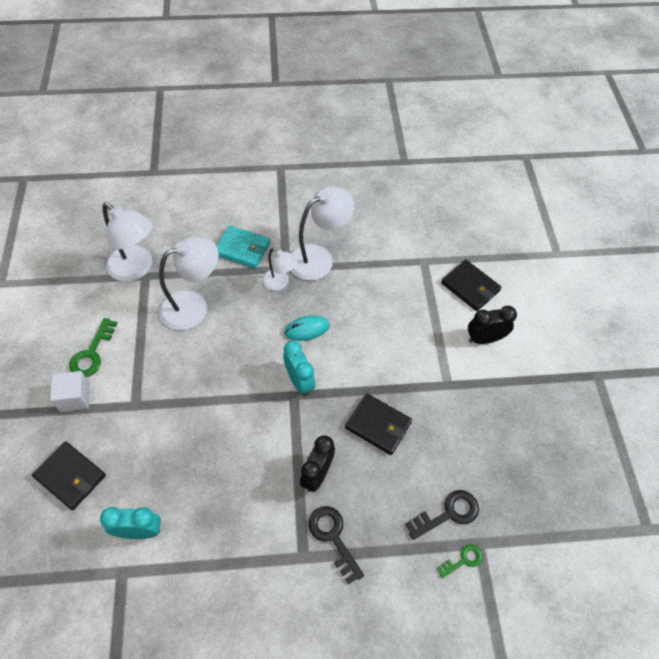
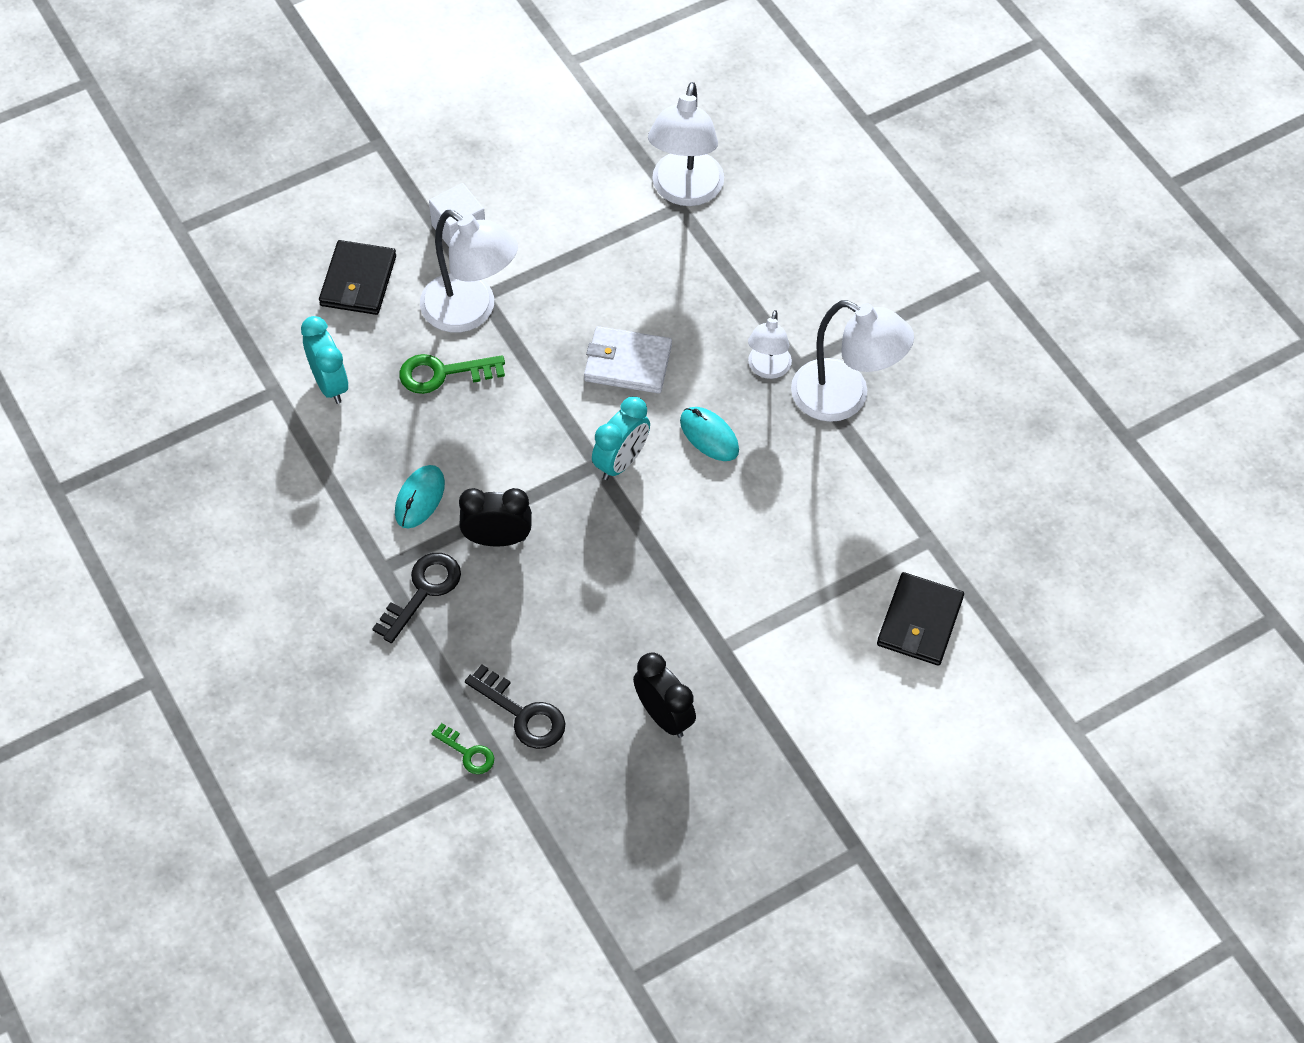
camera: 65 degrees right, 0 degrees up
green key [69,318,118,377] -> green key moved to [399,354,505,394]
white lamp [159,236,219,330] -> white lamp moved to [420,210,518,332]
turquoise wallet [217,225,271,269] -> none
black wallet [345,393,412,455] -> none
black clock [468,306,517,344] -> black clock moved to [633,653,696,738]
none -> turquoise mouse [395,465,445,529]
none -> white wallet [584,326,672,393]

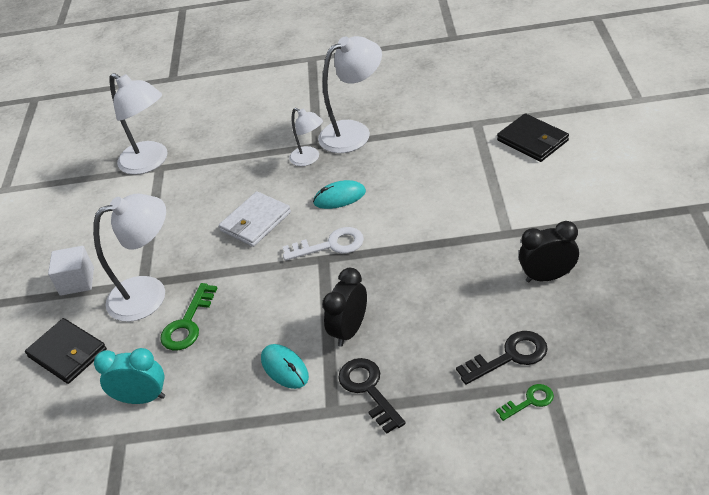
camera: 55 degrees left, 15 degrees down
turquoise clock [592,397,650,480] -> white key [283,227,364,261]

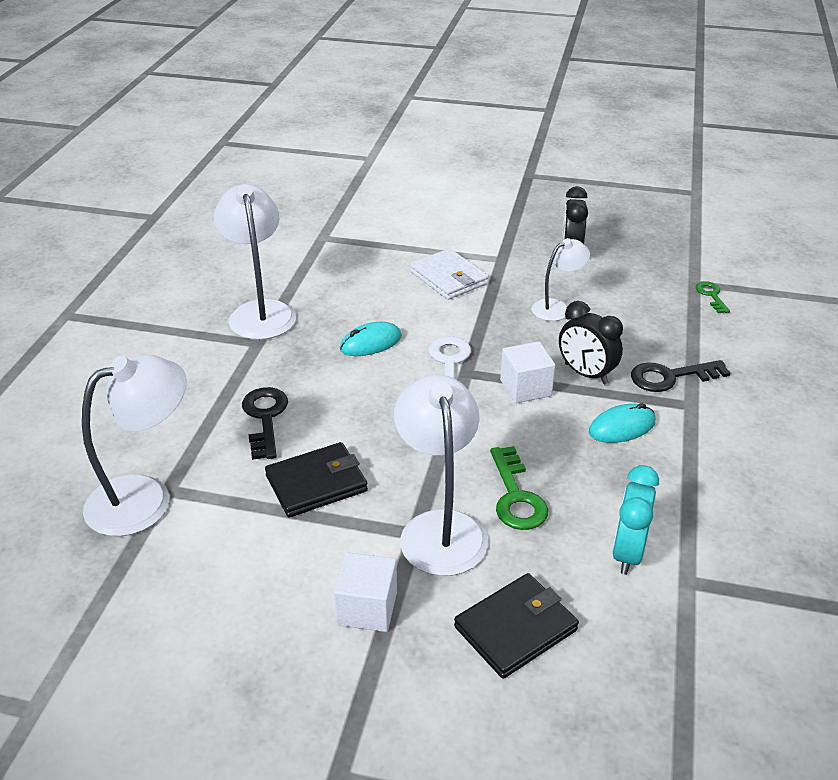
camera: 80 degrees left, 5 degrees down
green key [160,283,217,350] -> green key turned 45 degrees clockwise [490,446,548,530]
white wallet [219,191,291,247] -> white wallet moved to [410,248,489,300]
white lamp [289,108,323,166] -> white lamp moved to [532,238,590,321]
turquoise mouse [313,180,366,209] -> turquoise mouse turned 60 degrees clockwise [340,322,402,356]
black key [456,331,548,385] -> black key moved to [242,387,288,460]
black wallet [497,113,569,162] -> black wallet moved to [265,442,368,517]
none -> white cube [500,341,555,403]

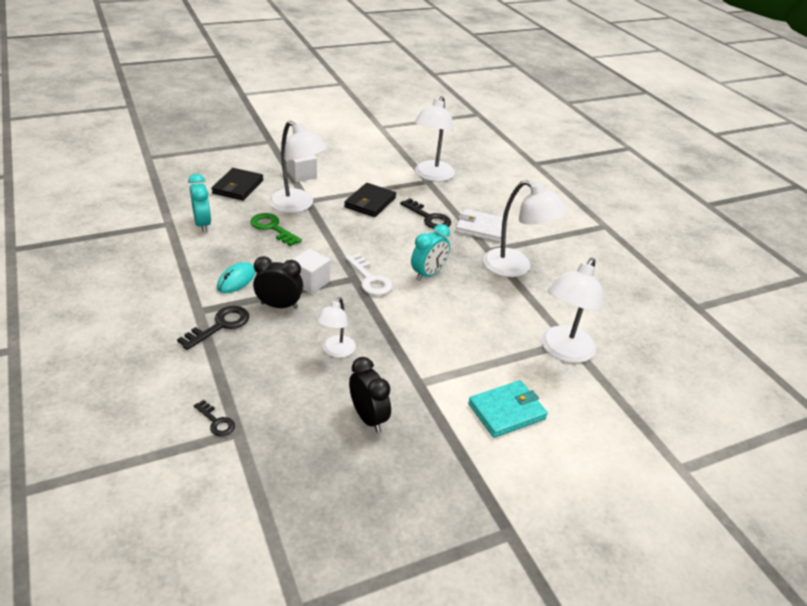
camera: 140 degrees right, 0 degrees up
turquoise mouse [340,322,402,356] -> turquoise clock [411,224,450,281]
white wallet [410,248,489,300] -> white wallet moved to [455,209,508,242]
green key [696,281,730,313] -> black key [194,400,235,436]
none -> turquoise wallet [468,380,548,438]
none -> white lamp [542,258,603,363]

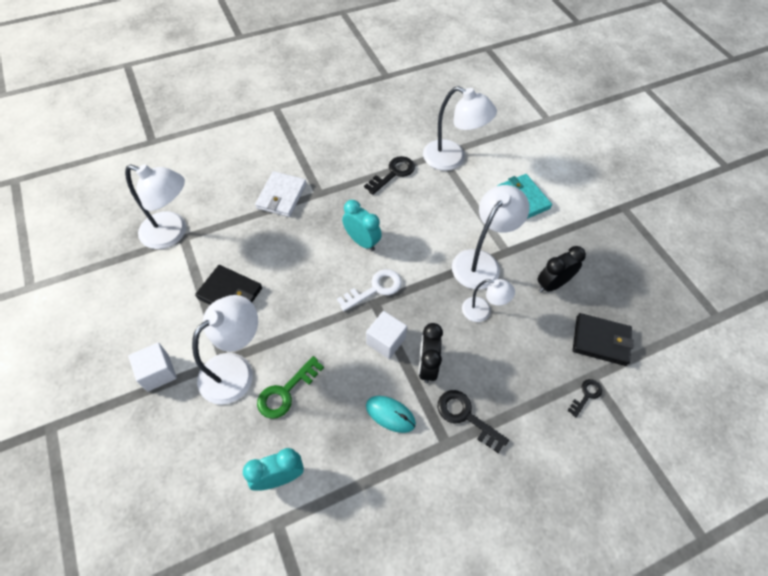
camera: 90 degrees left, 20 degrees up
black wallet [211,168,263,201] -> black wallet moved to [573,313,634,366]
black key [400,198,451,229] -> black key moved to [364,156,415,195]
white lamp [483,180,567,277] -> white lamp moved to [452,185,529,290]

